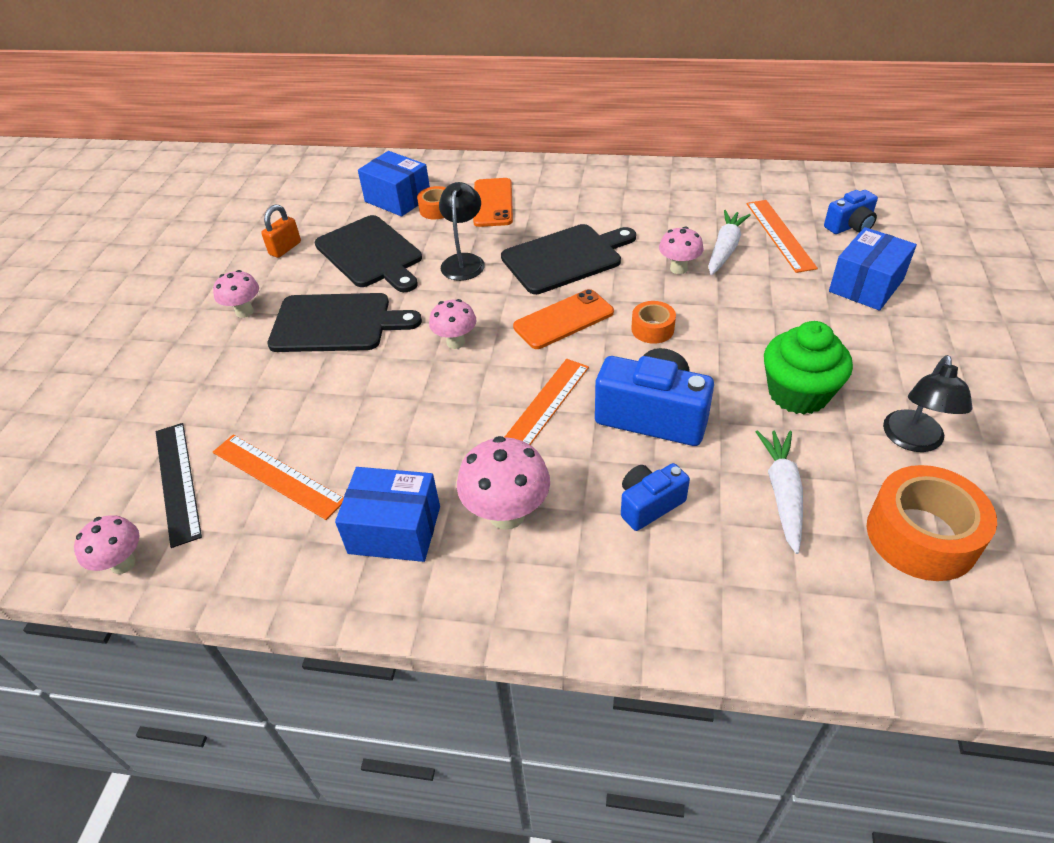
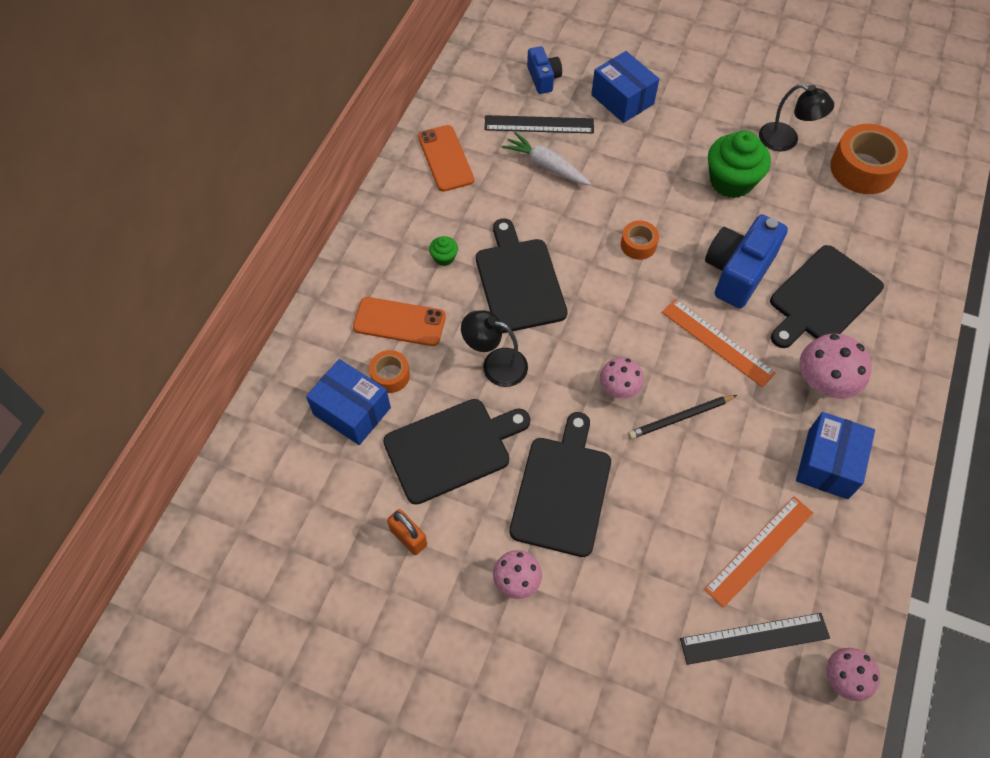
camera: 80 degrees left, 15 degrees up
blue box [358,151,430,217] -> blue box turned 75 degrees clockwise [306,359,391,445]
orange phone [513,289,614,349] -> orange phone moved to [418,125,474,192]
blue camera [621,463,690,531] -> black cutting board [770,245,884,348]
pink mushroom [659,226,703,274] -> none
orange ruler [747,200,818,273] -> black ruler [484,115,594,134]
white carrot [756,430,803,554] -> none
none -> green cupcake [429,236,458,266]
none -> black pencil [628,395,737,439]

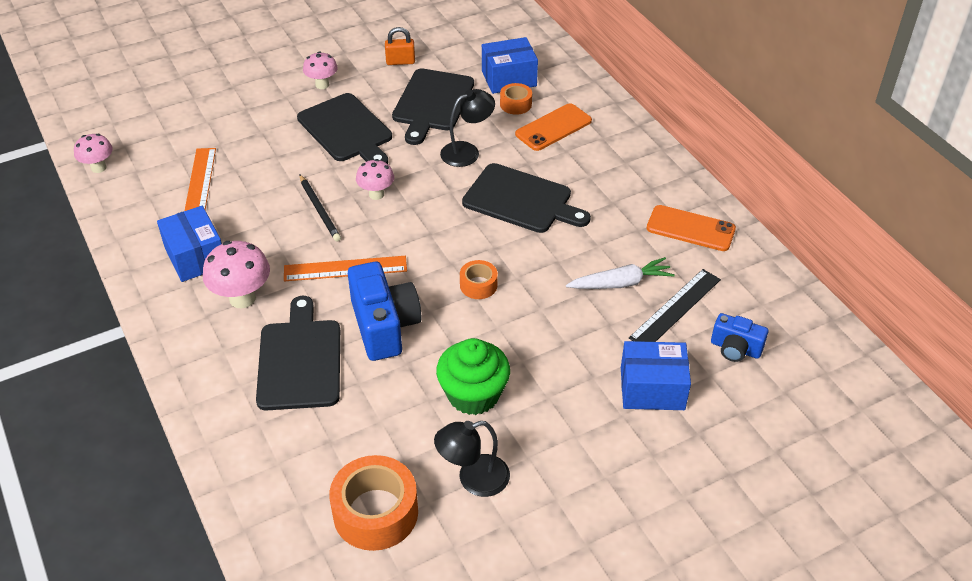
camera: 130 degrees right, 15 degrees down
green cupcake [429,236,458,266] -> none
black pencil [628,395,737,439] -> black pencil turned 135 degrees clockwise [299,174,341,241]
black ruler [680,613,830,665] -> none

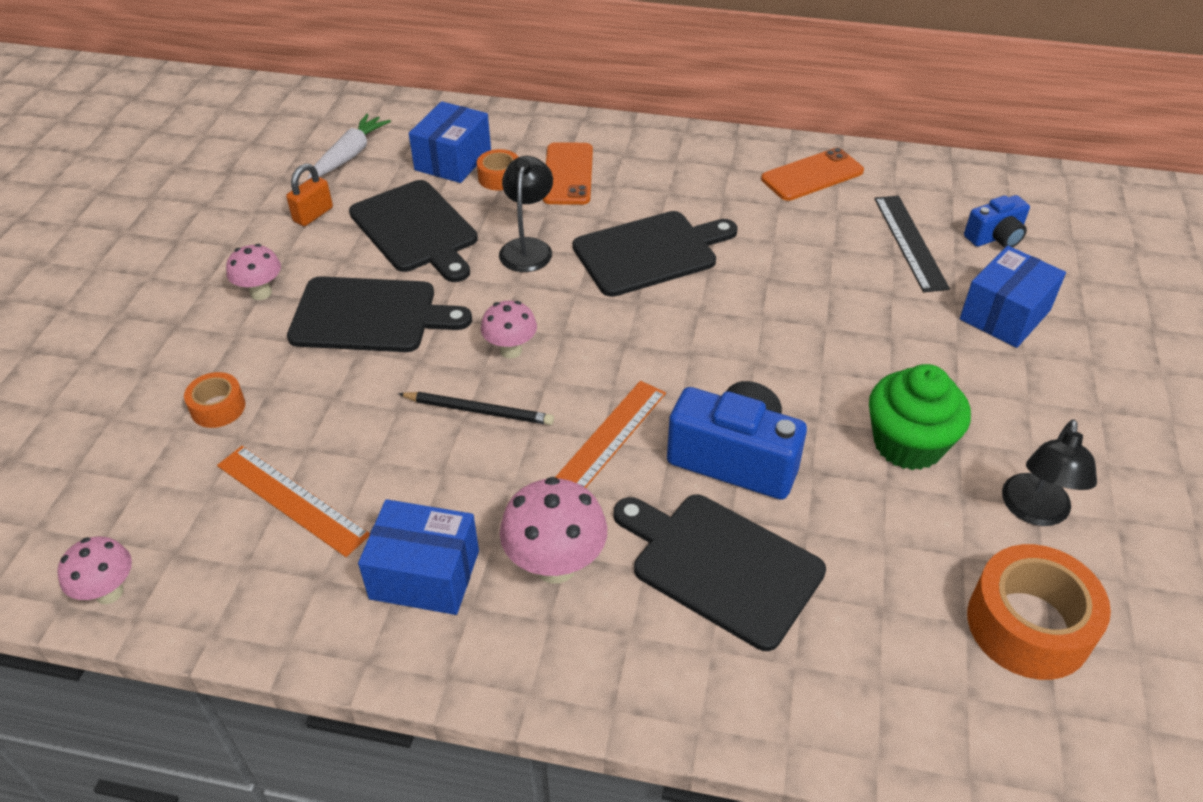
camera: 50 degrees left, 0 degrees up
orange tape [460,260,498,299] -> orange tape moved to [184,372,245,428]
white carrot [566,257,675,289] -> white carrot moved to [307,114,391,180]

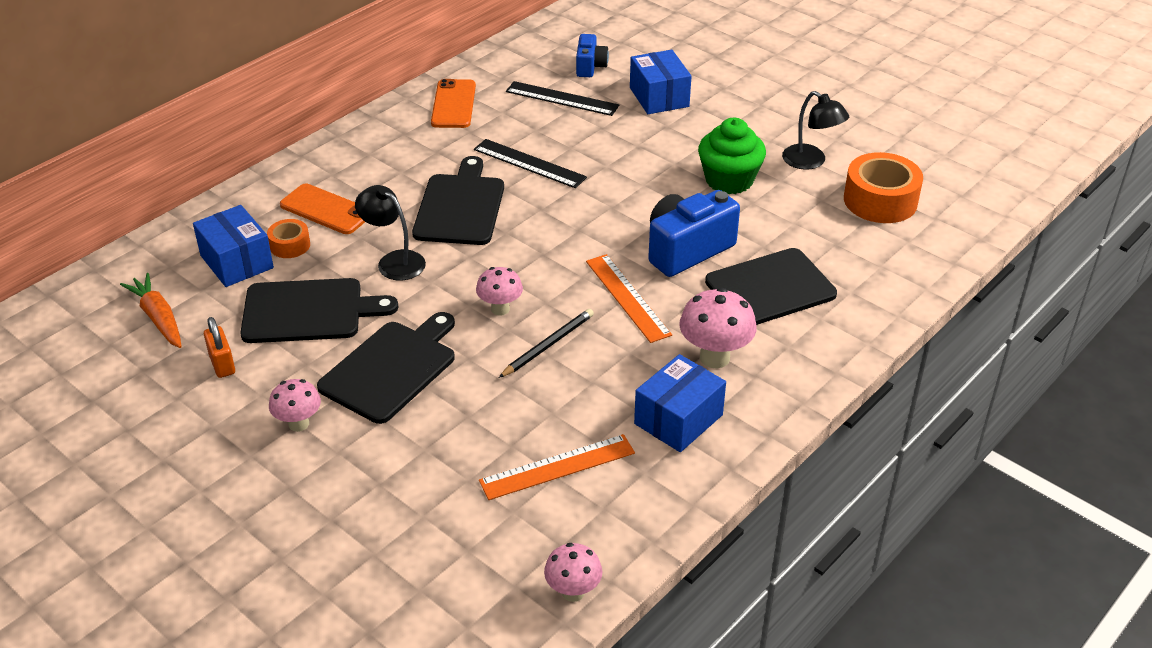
camera: 60 degrees left, 5 degrees down
orange tape [184,372,245,428] -> none
white carrot [307,114,391,180] -> orange carrot [120,273,182,348]
none -> black ruler [474,139,587,188]

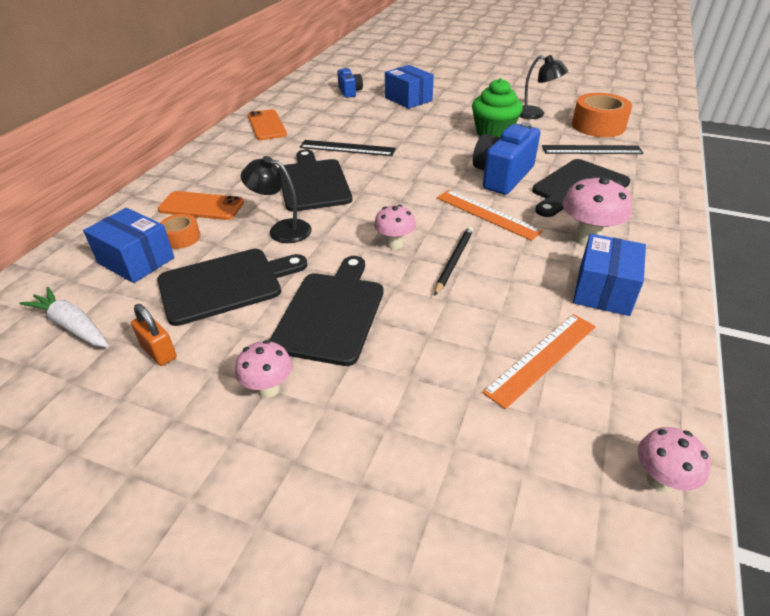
camera: 20 degrees left, 0 degrees up
orange carrot [120,273,182,348] -> white carrot [20,287,109,347]
black ruler [506,81,619,116] -> black ruler moved to [542,145,644,154]

